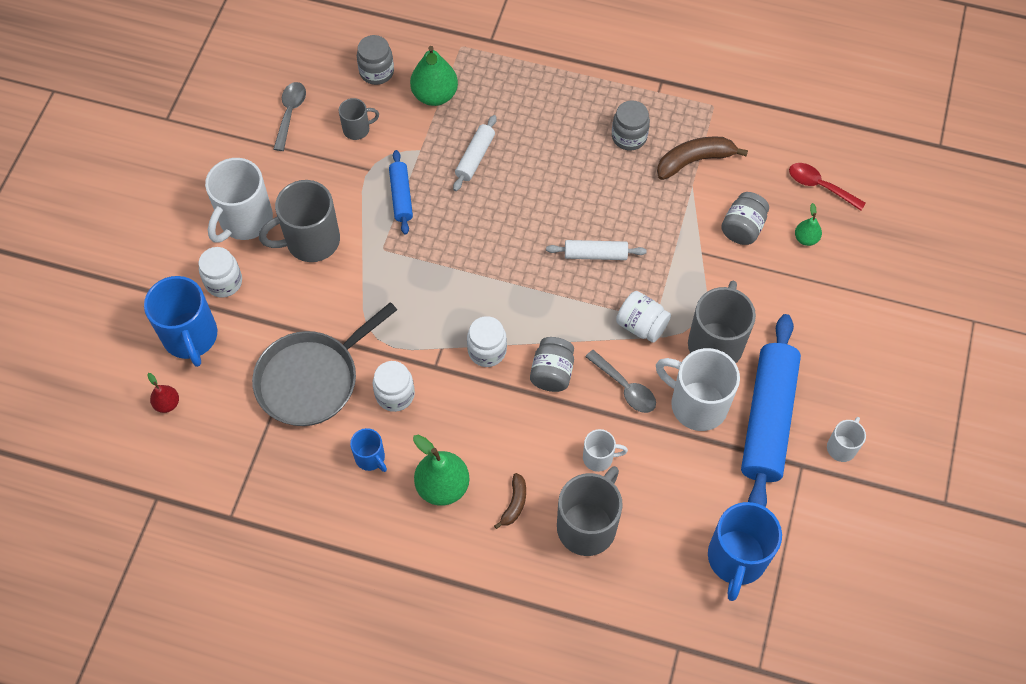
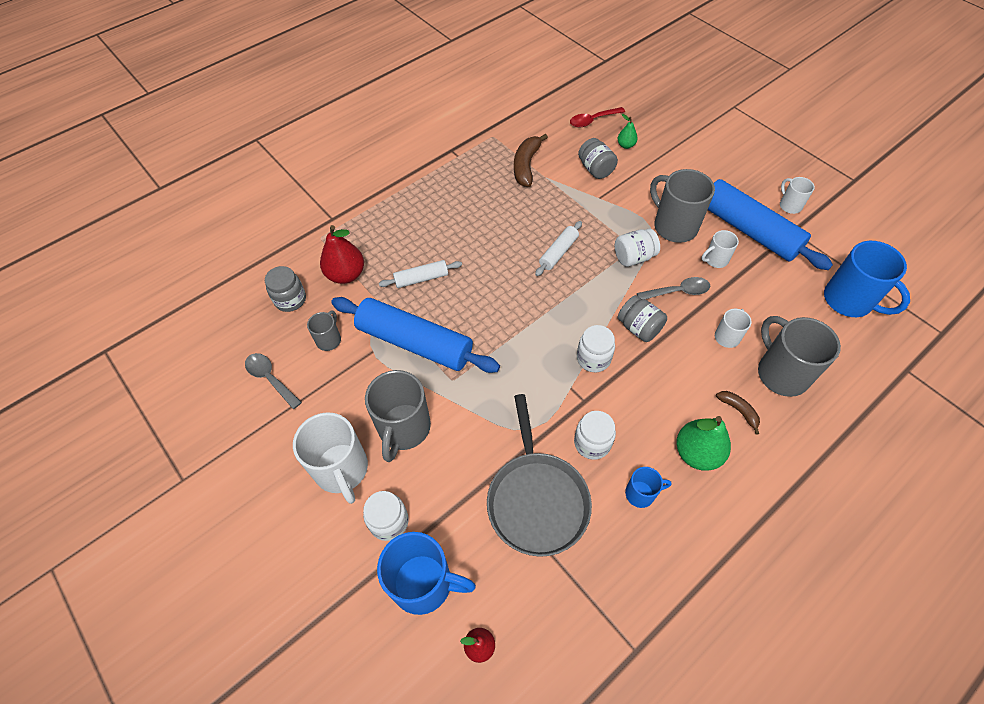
camera: 55 degrees left, 5 degrees down
blue rolling pin [389,150,413,235] -> blue rolling pin [331,297,500,373], size x2.06
green pear [410,46,458,106] -> red pear [320,225,364,284]
white rolling pin [453,115,497,191] -> white rolling pin turned 75 degrees counterclockwise [379,260,462,288]
grey jar [612,100,650,150] -> none
white mug [656,348,740,431] -> white mug [702,230,739,268], size x0.52

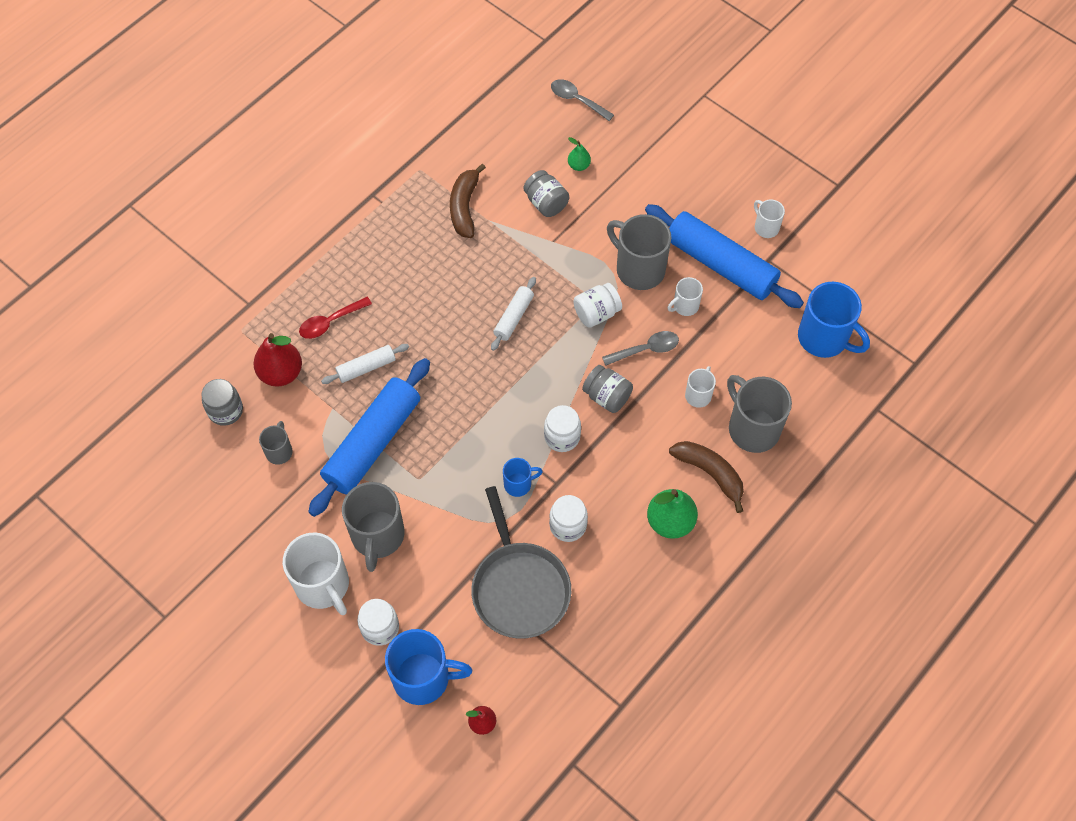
camera: 10 degrees left, 5 degrees up
grey spoon [245,353,302,409] -> grey spoon moved to [551,79,614,121]
blue rolling pin [331,297,500,373] -> blue rolling pin turned 75 degrees counterclockwise [308,358,430,517]
red spoon [570,107,625,127] -> red spoon moved to [299,297,372,339]
blue mug [625,467,672,508] -> blue mug moved to [503,458,543,497]
brown banana [716,391,760,435] -> brown banana [669,441,744,513], size x1.76

